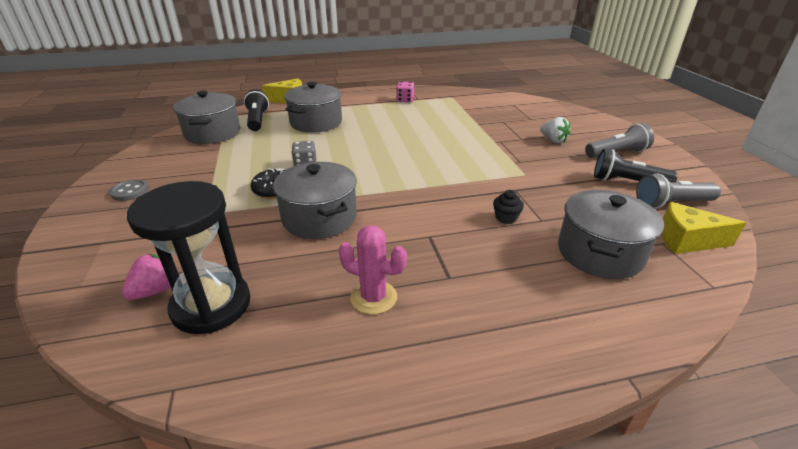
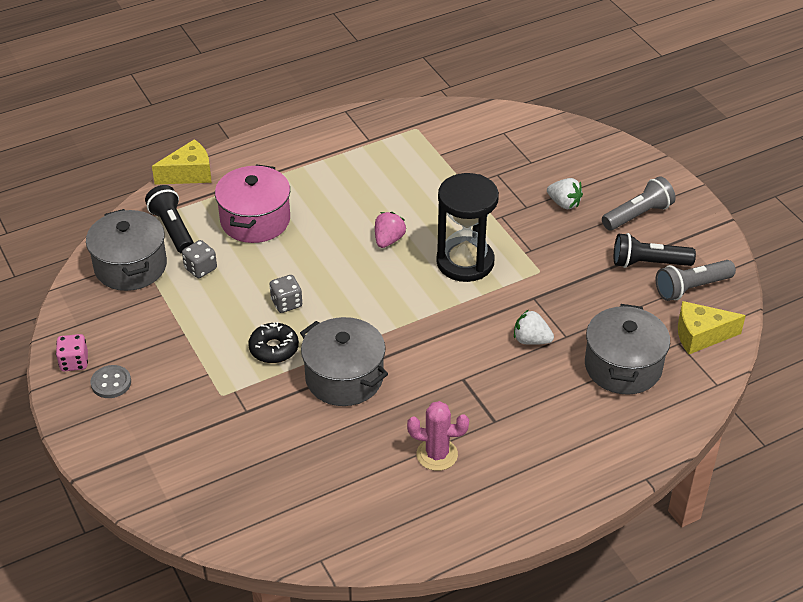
camera: 15 degrees left, 10 degrees up
pink strawberry [122,254,171,300] -> pink strawberry moved to [375,212,406,248]
black hourglass [127,181,250,334] -> black hourglass moved to [436,173,499,282]
grey pot [284,82,342,133] -> pink pot [215,164,290,243]
pink dice [396,81,415,102] -> pink dice moved to [56,334,88,371]
black cupcake [493,190,524,224] -> white strawberry [514,310,554,345]
none -> grey dice [182,240,217,278]

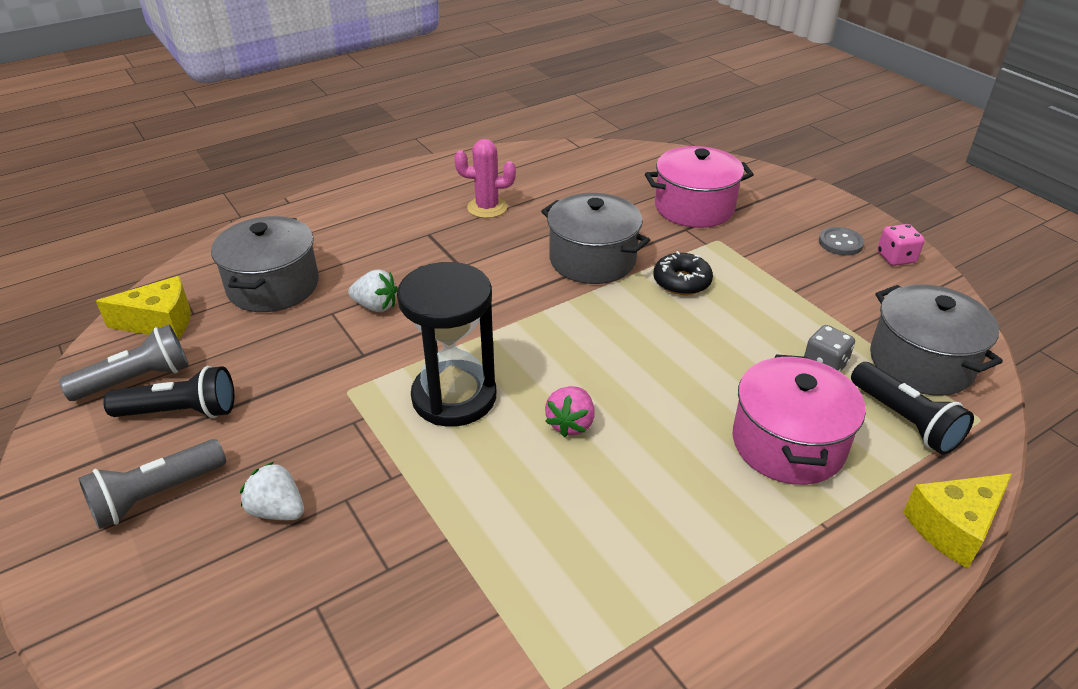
camera: 175 degrees right, 5 degrees down
grey dice [270,275,302,313] -> none
none -> pink pot [645,146,754,228]

